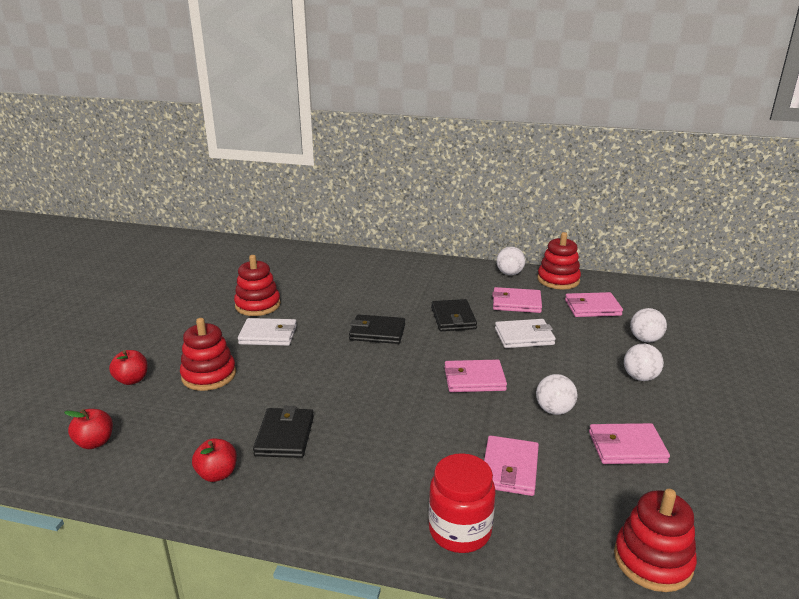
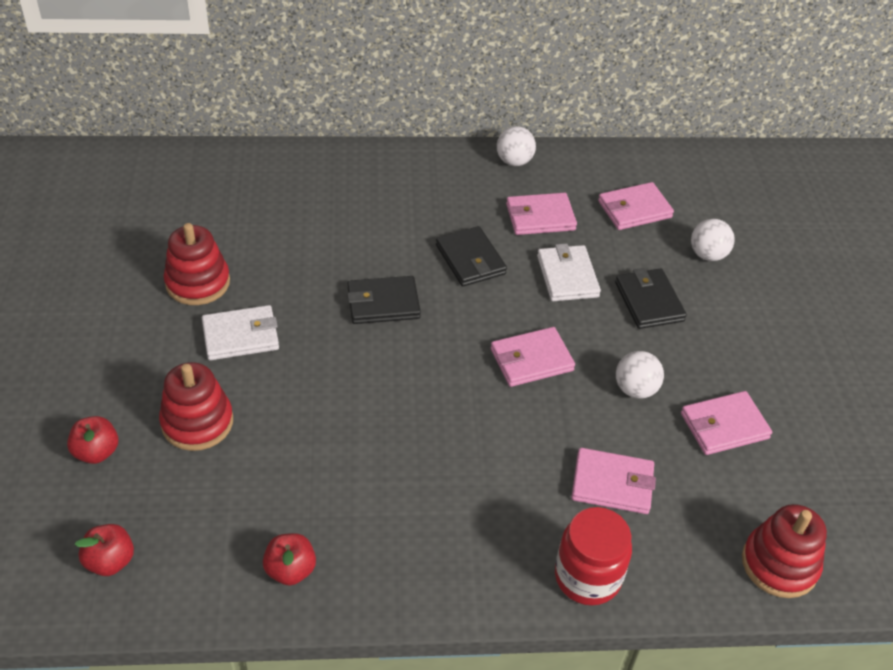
camera: 20 degrees left, 20 degrees up
black wallet [253,406,314,458] -> black wallet moved to [615,268,687,329]
pink wallet [484,435,539,496] -> pink wallet turned 75 degrees counterclockwise [571,448,656,514]
white wallet [495,319,556,348] -> white wallet turned 75 degrees counterclockwise [537,244,601,301]
red stacking toy [537,232,581,290] -> none
white ball [624,344,664,381] -> none

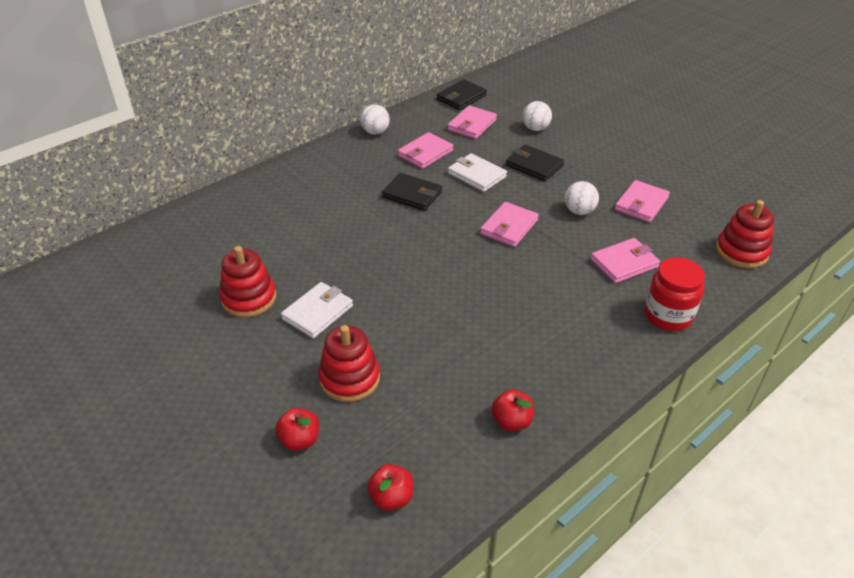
camera: 35 degrees left, 5 degrees down
black wallet [347,276,421,324] -> black wallet moved to [436,79,487,110]

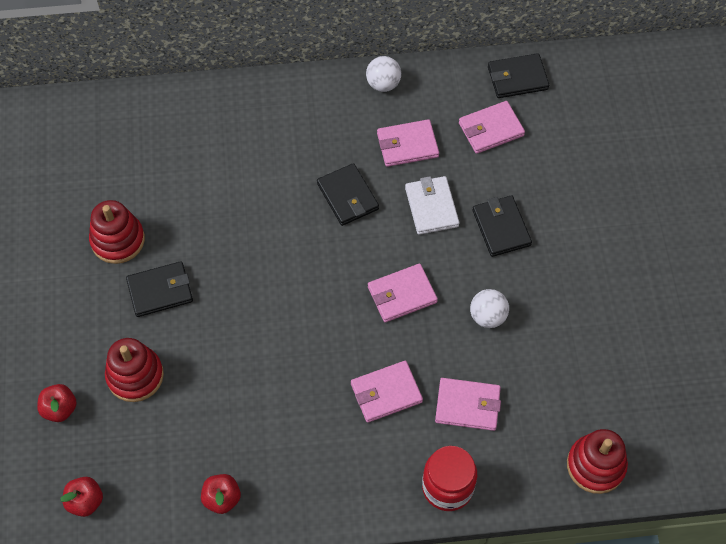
camera: 35 degrees right, 20 degrees up
white wallet [281,282,353,338] -> black wallet [126,261,193,317]
white ball [523,101,552,131] -> none
pink wallet [615,180,670,223] -> pink wallet moved to [351,361,423,423]

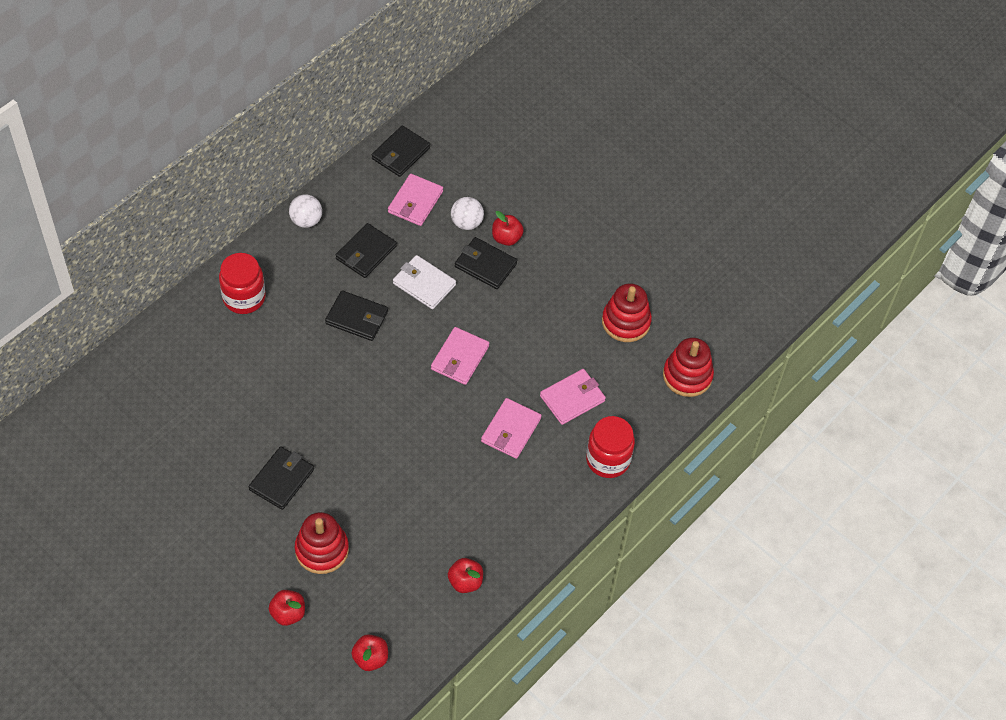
camera: 45 degrees left, 5 degrees down
red stacking toy [89,200,145,264] -> red stacking toy moved to [602,283,652,342]
pink wallet [377,119,439,167] -> black wallet [336,223,397,278]
white ball [470,289,509,328] -> white ball moved to [451,197,484,230]
none -> red jar [219,253,265,314]
none -> red apple [492,211,524,246]

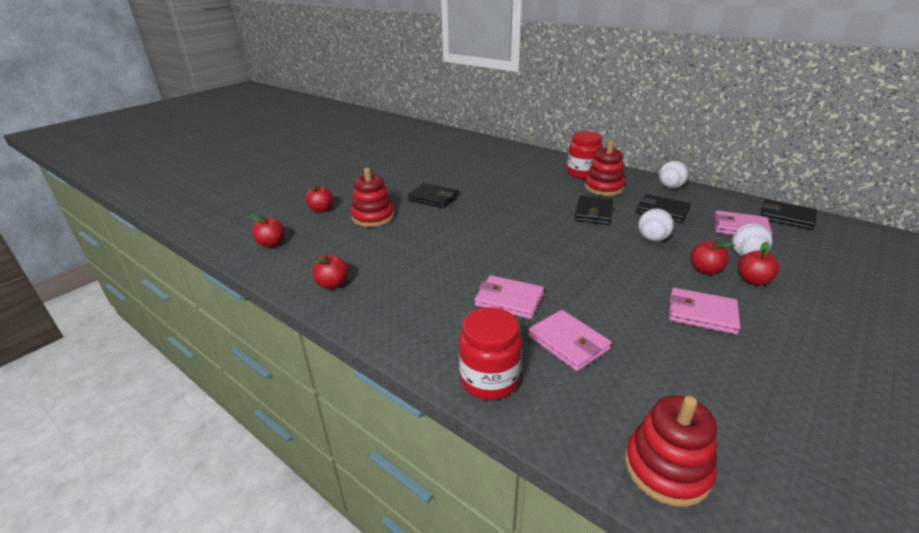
camera: 90 degrees right, 25 degrees down
white wallet [393,255,456,309] -> white ball [638,209,674,242]
pink wallet [431,327,489,385] -> pink wallet moved to [669,288,741,335]
black wallet [455,237,517,289] -> red apple [691,240,734,275]
red stacking toy [602,283,652,342] -> red stacking toy moved to [585,141,626,196]

